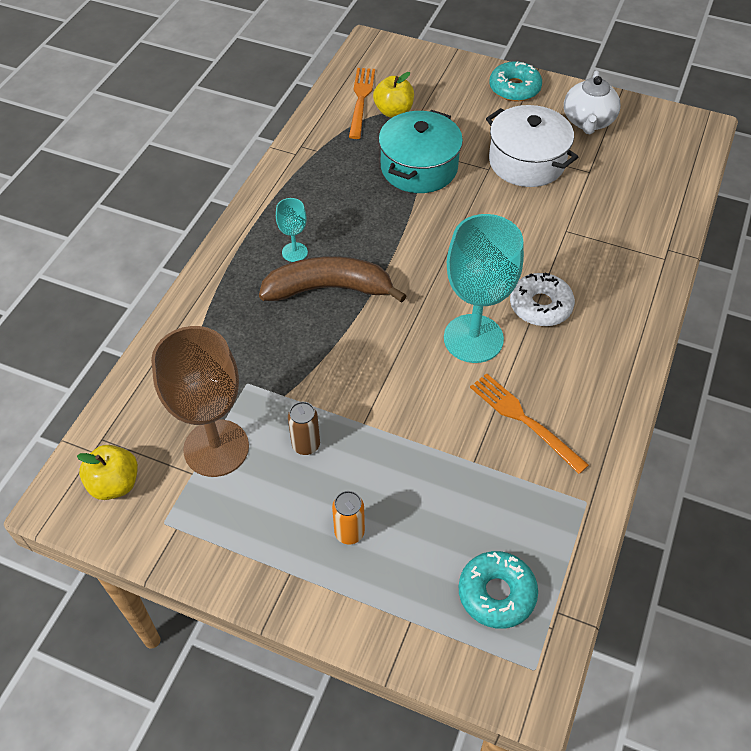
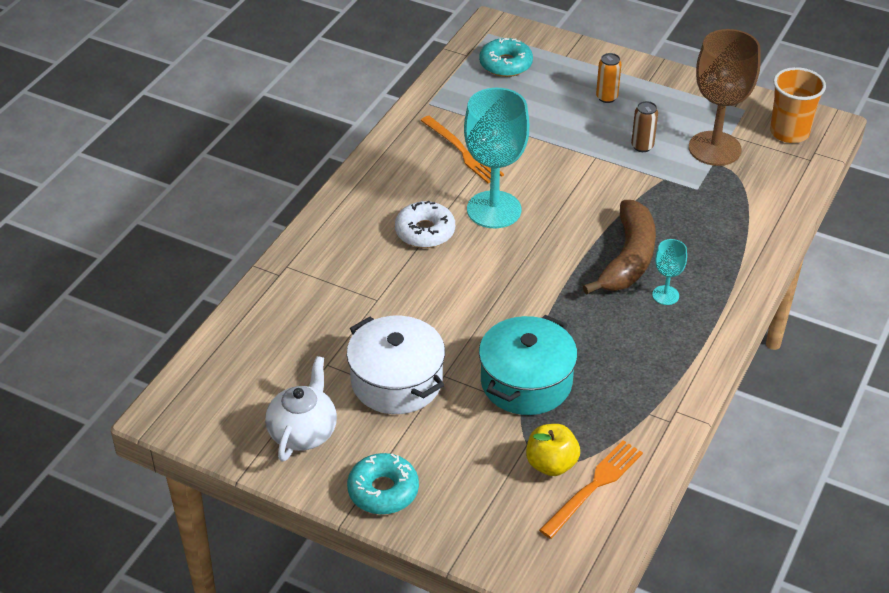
camera: 175 degrees left, 10 degrees down
yellow apple [77,445,138,500] -> orange cup [770,67,826,143]
brown banana [259,256,407,303] -> brown banana turned 75 degrees counterclockwise [583,200,656,295]
orange fork [349,68,375,139] -> orange fork turned 150 degrees counterclockwise [539,440,643,539]

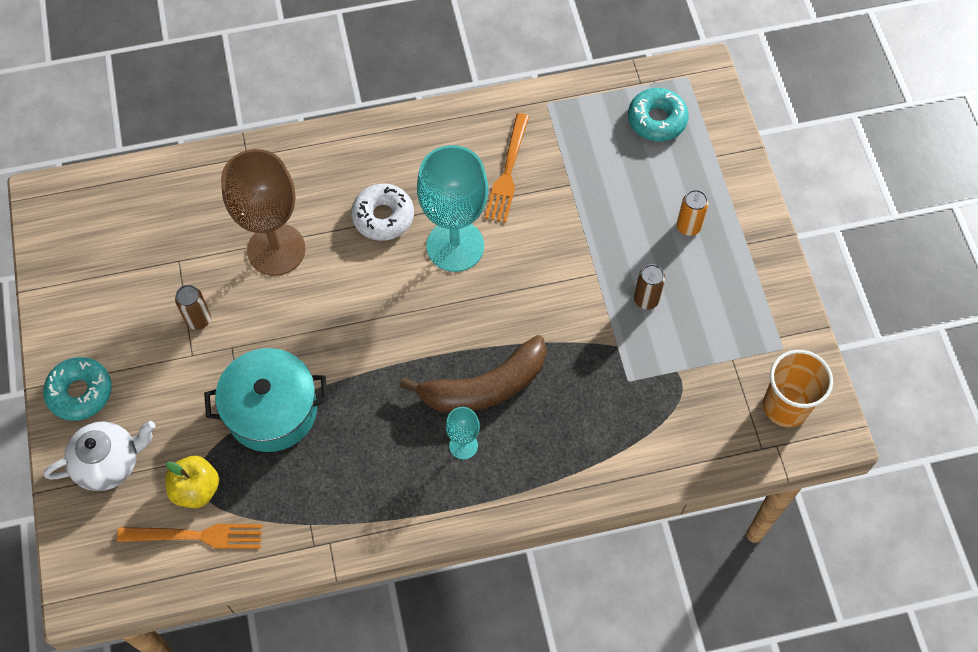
camera: 50 degrees right, 20 degrees up
white teapot [265,356,337,462] -> white teapot moved to [44,421,155,491]
white pot [347,316,445,414] -> brown can [175,285,211,330]
brown goblet [689,29,761,166] -> brown goblet moved to [221,149,305,276]

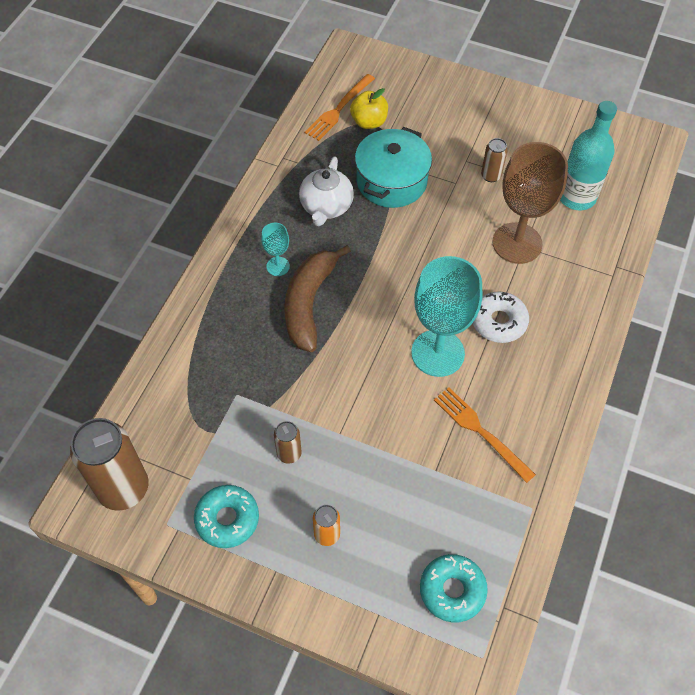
camera: 125 degrees right, 5 degrees down
turquoise donut [43,357,112,421] -> turquoise donut moved to [194,485,259,548]
white teapot [44,421,155,491] -> white teapot moved to [299,156,354,226]
orange cup [763,350,833,427] -> brown can [70,418,149,511]
none -> turquoise bottle [560,101,617,210]

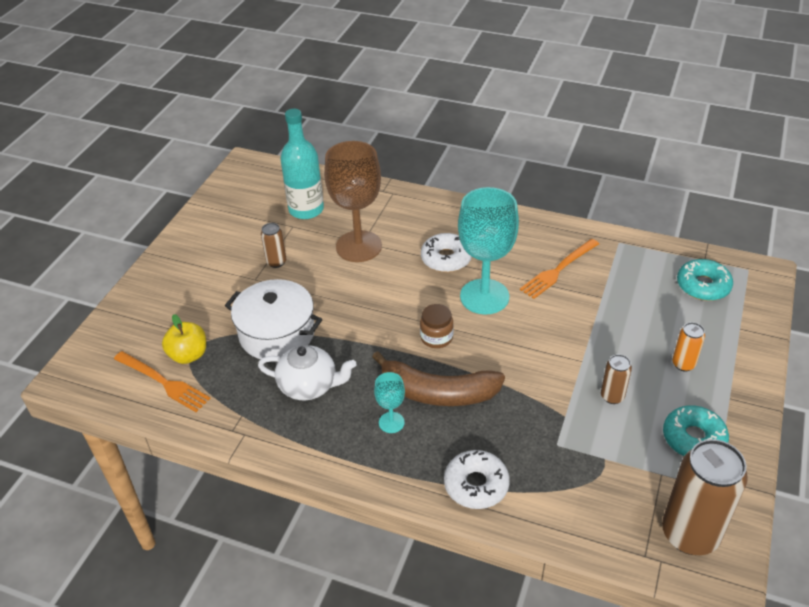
camera: 90 degrees left, 15 degrees down
turquoise pot [355,127,432,208] -> white pot [225,279,322,359]
none -> brown jar [420,304,454,348]
none -> white donut [444,450,510,509]

